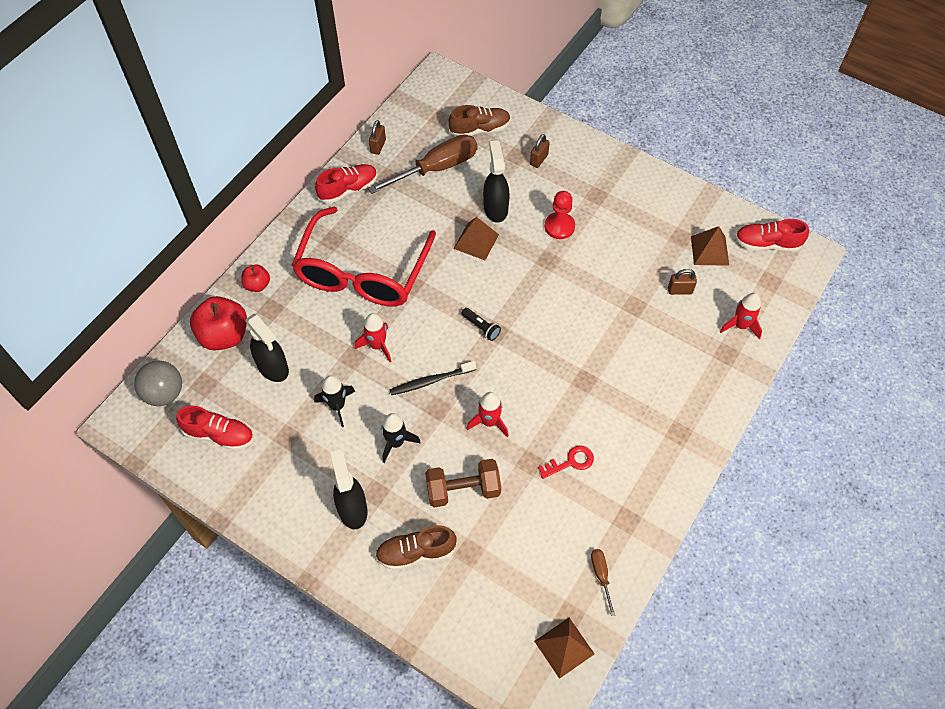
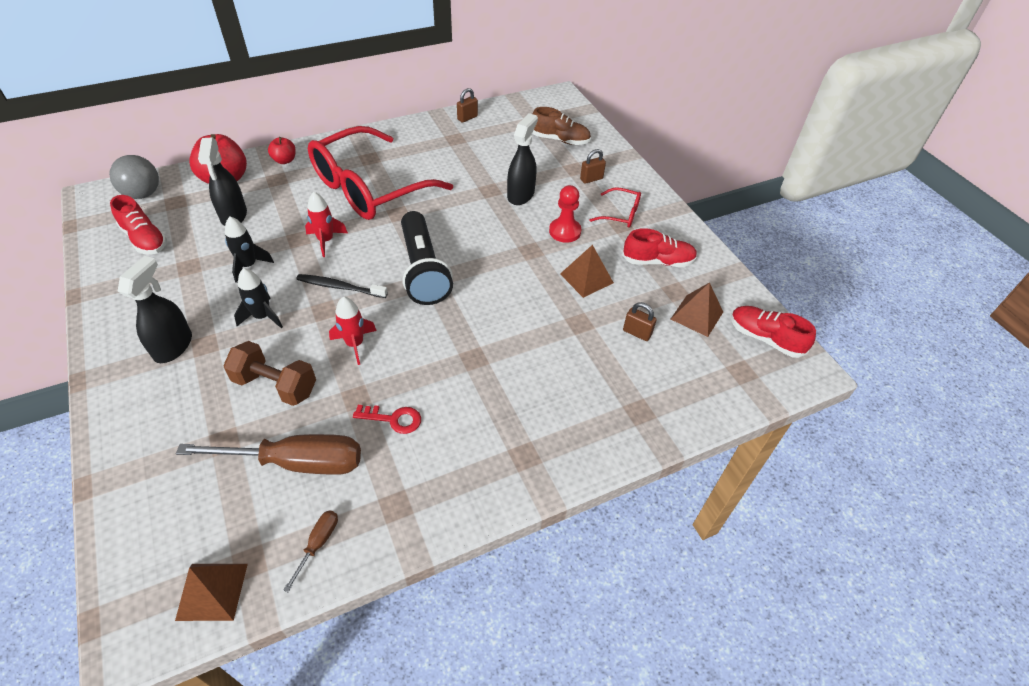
camera: 30 degrees right, 10 degrees down
red shoe [315,164,377,204] -> red shoe moved to [622,228,697,267]
brown screwdriver [368,134,477,194] -> brown screwdriver moved to [176,434,361,475]
brown shoe [375,525,457,570] -> none
brown pyramid [454,217,499,260] -> brown pyramid moved to [560,245,614,298]
black flashlight [462,308,501,341] -> black flashlight [401,211,453,305], size x2.49
red rocket [720,293,762,339] -> none
none -> red glasses [590,187,641,228]

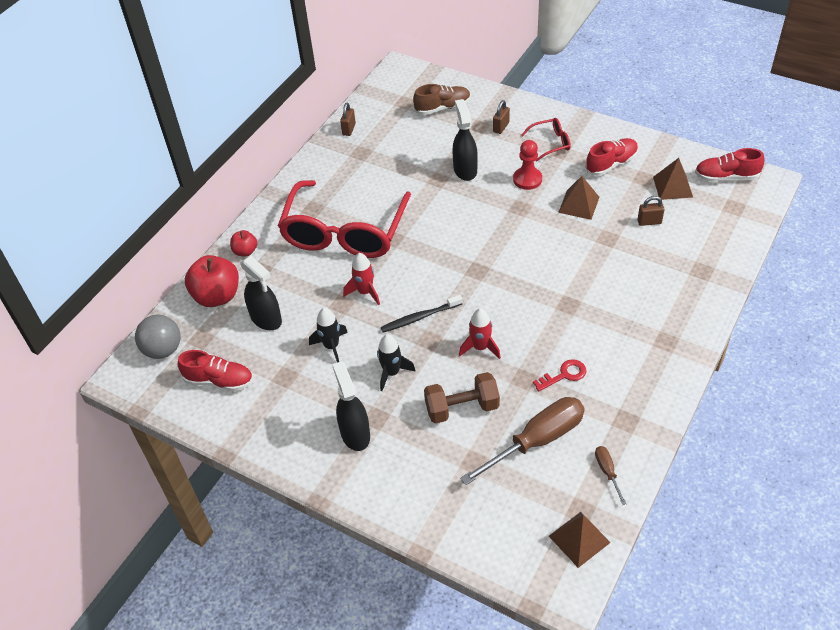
camera: 30 degrees left, 0 degrees up
black flashlight [401,211,453,305] -> none

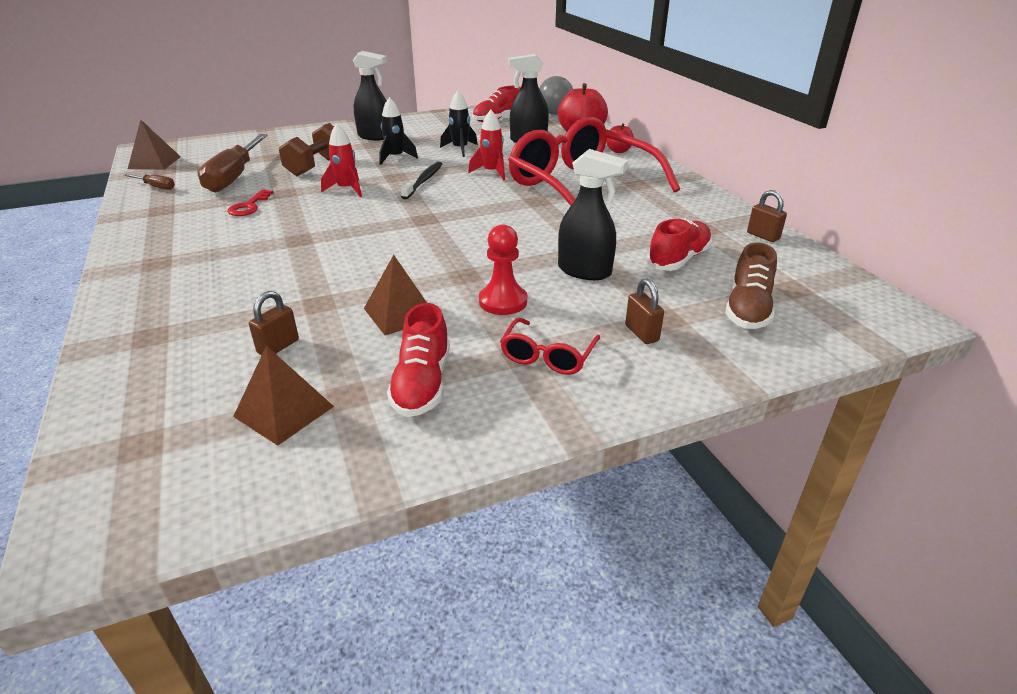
camera: 125 degrees right, 15 degrees down
red shoe [695,148,764,181] -> red shoe moved to [647,218,712,271]

